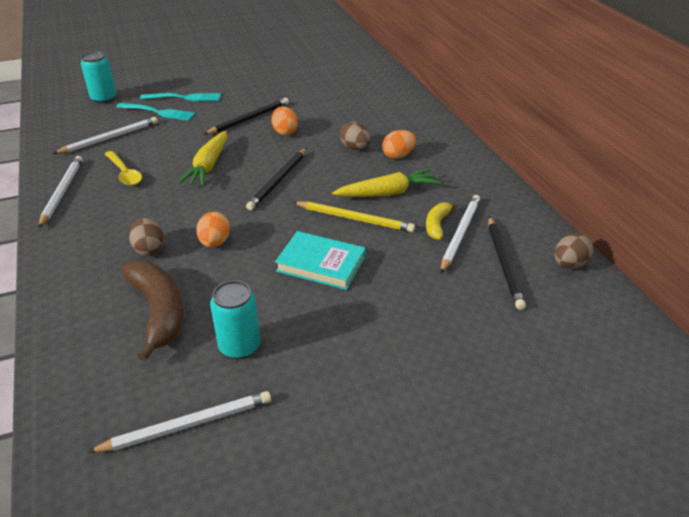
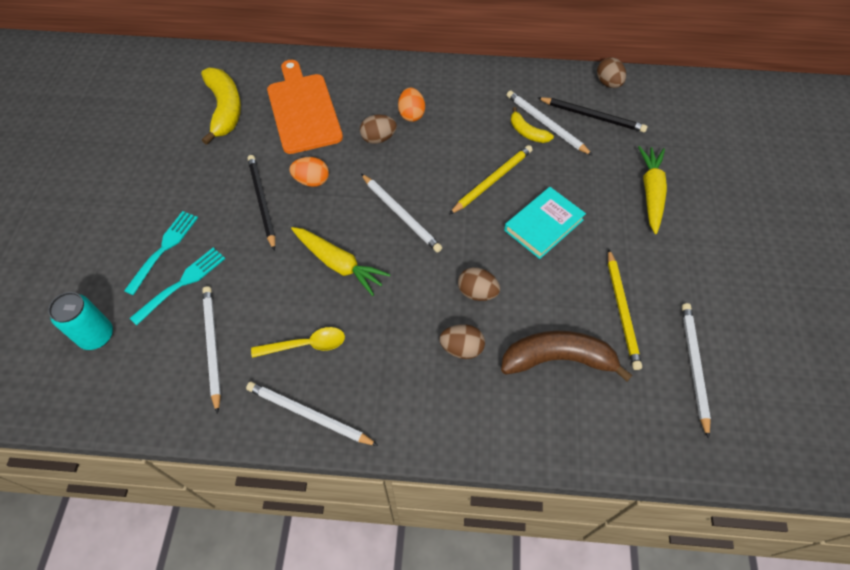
camera: 65 degrees left, 20 degrees up
orange egg [196,212,230,248] -> brown egg [458,267,500,301]
turquoise can [210,280,261,359] -> yellow pencil [608,249,642,370]
black pencil [246,148,307,210] -> white pencil [361,174,442,253]
yellow carrot [332,168,441,197] -> yellow carrot moved to [638,146,667,234]
none -> yellow banana [201,68,241,145]
none -> orange cutting board [267,60,343,154]

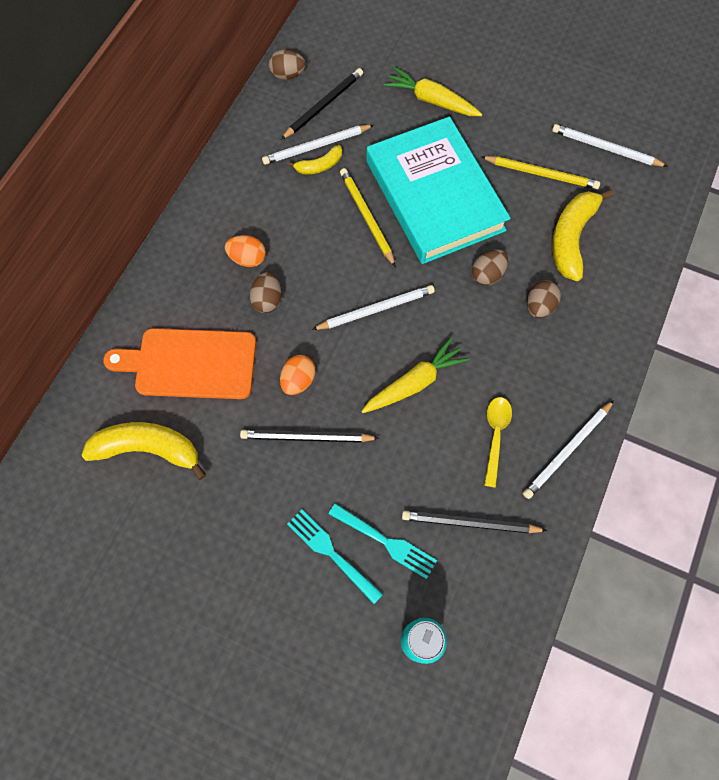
camera: 70 degrees left, 10 degrees up
turquoise fork [130,248,226,325] -> turquoise fork turned 150 degrees clockwise [329,503,437,579]
white pencil [202,286,221,414] -> black pencil [402,511,547,533]
brown banana [501,331,633,381] -> yellow banana [552,189,613,281]
turquoise book [504,187,586,259] -> turquoise book [366,117,511,264], size x2.01

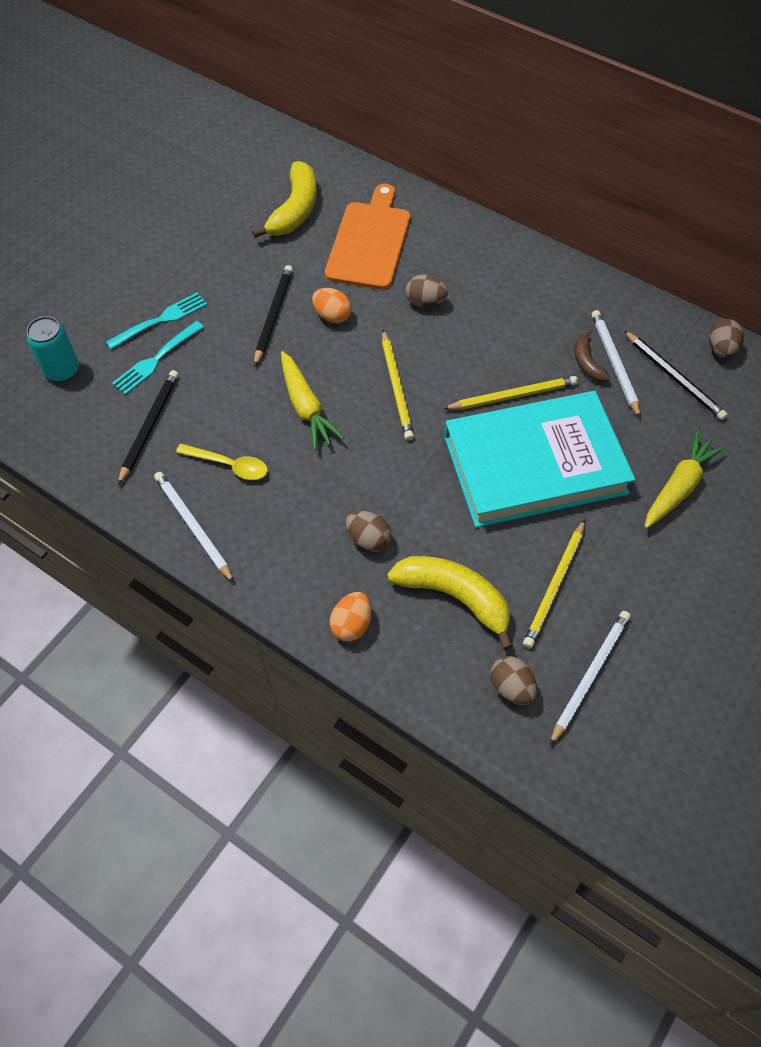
camera: 100 degrees right, 10 degrees down
orange egg [225,235,266,267] -> orange egg moved to [330,592,371,642]
yellow banana [287,145,342,174] -> brown banana [574,330,610,383]
white pencil [312,285,435,330] -> yellow pencil [382,330,414,441]
brown egg [472,249,508,286] -> brown egg moved to [490,656,537,705]

